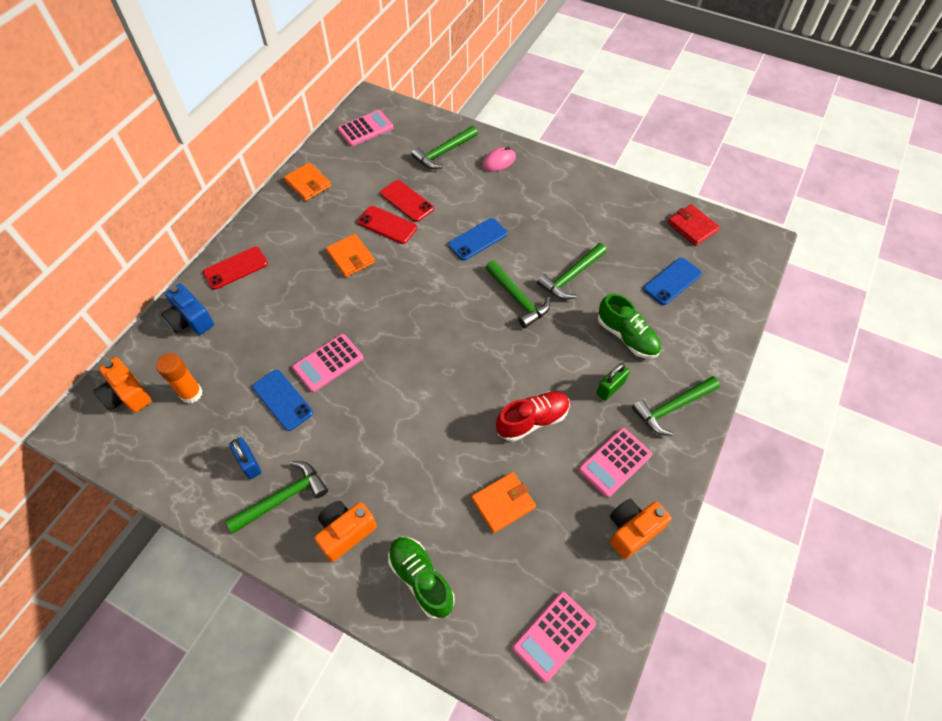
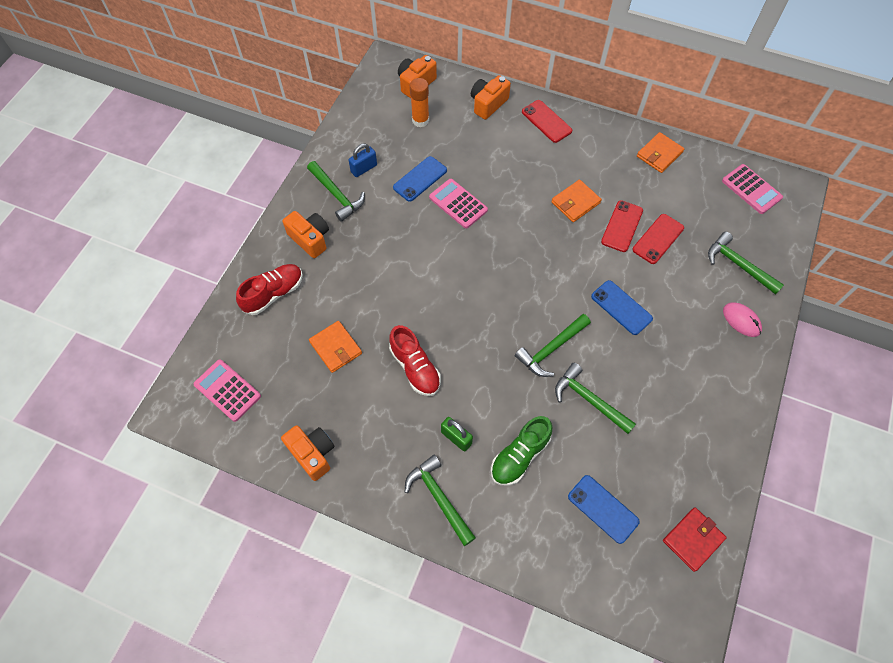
camera: 85 degrees right, 5 degrees up
blue camera [161,284,214,335] -> orange camera [471,75,511,120]
green shoe [388,537,454,619] -> red shoe [236,264,303,315]
pink calculator [579,428,652,498] -> none

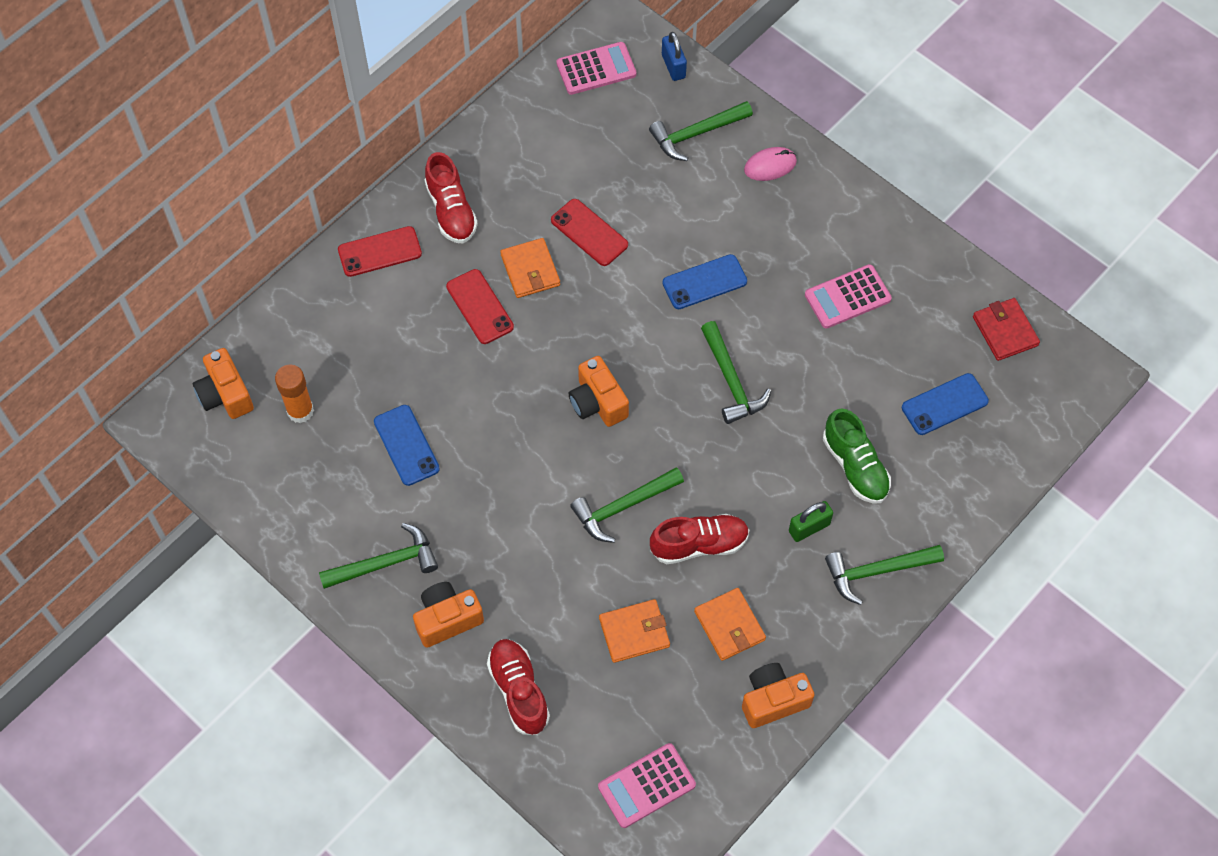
camera: 70 degrees left, 0 degrees up
blue padlock [349,143,377,177] -> blue padlock moved to [662,32,687,81]
pink calculator [429,179,488,229] -> pink calculator moved to [805,264,892,329]
orange camera [471,75,511,120] -> orange camera moved to [568,356,629,427]
green hammer [555,363,636,434] -> green hammer moved to [570,467,684,543]
red phone [632,214,684,264] -> red phone moved to [446,269,514,344]
orange wallet [637,132,684,173] -> orange wallet moved to [694,588,766,661]
none -> red shoe [425,152,478,244]

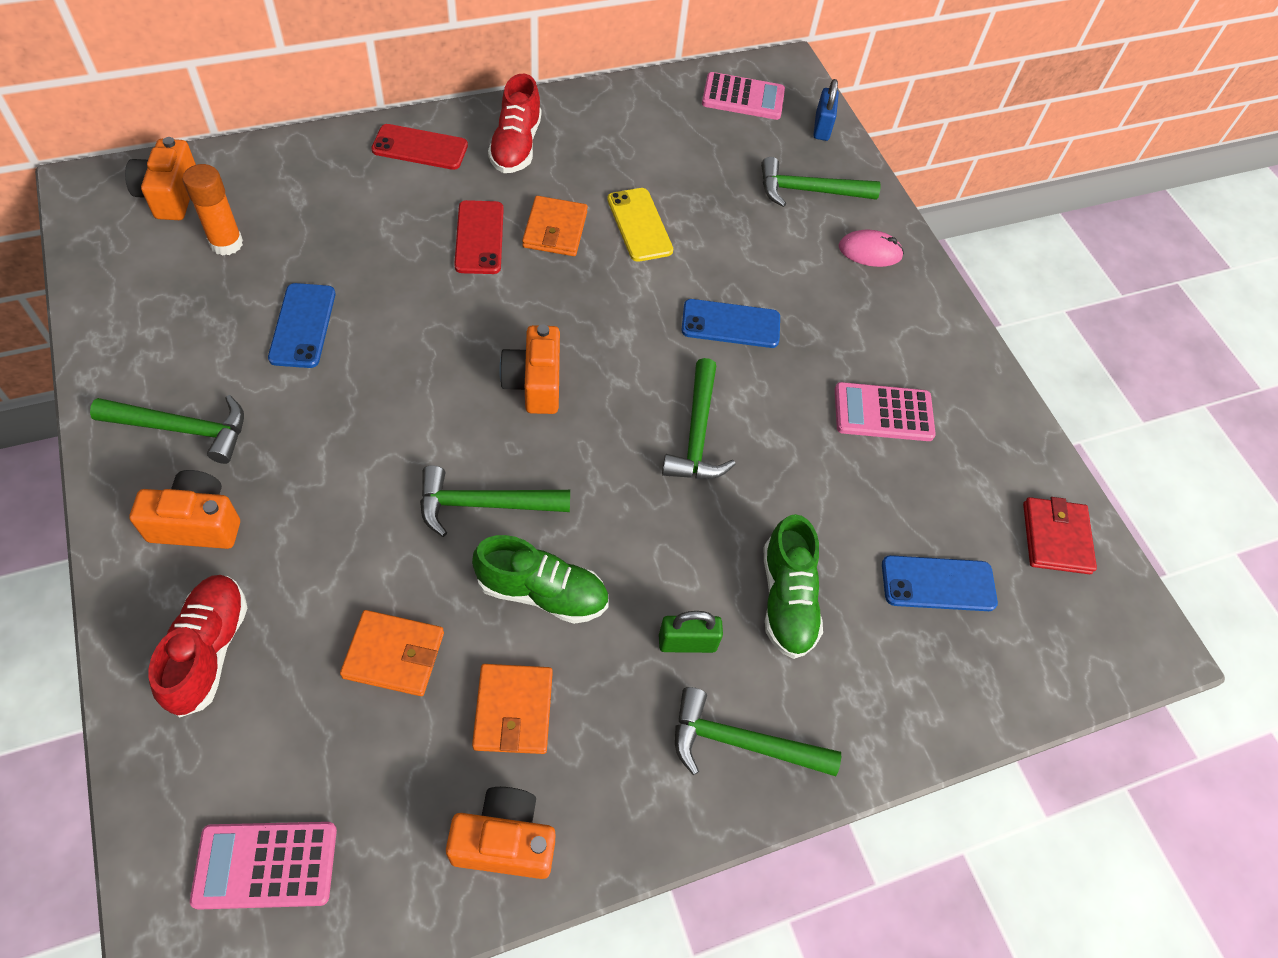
camera: 20 degrees right, 5 degrees down
red phone [551,199,628,266] -> yellow phone [607,188,673,262]
red shoe [650,514,749,564] -> green shoe [472,535,609,624]

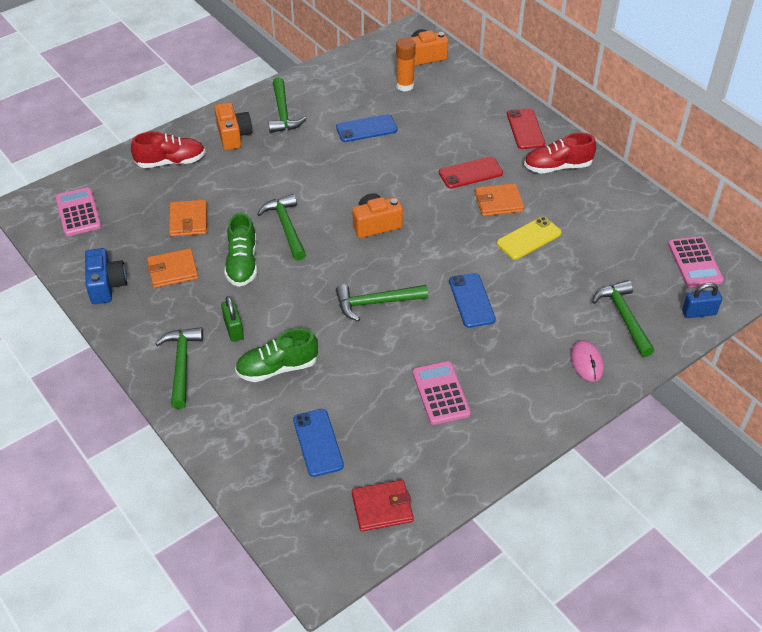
camera: 80 degrees right, 10 degrees down
orange camera [446,787,556,879] -> blue camera [85,248,127,304]

